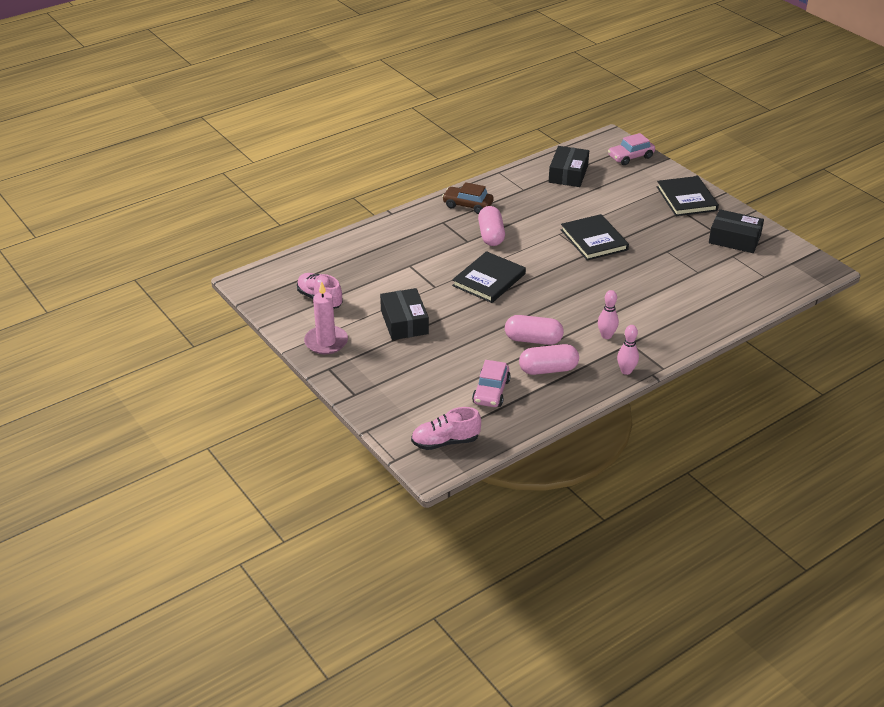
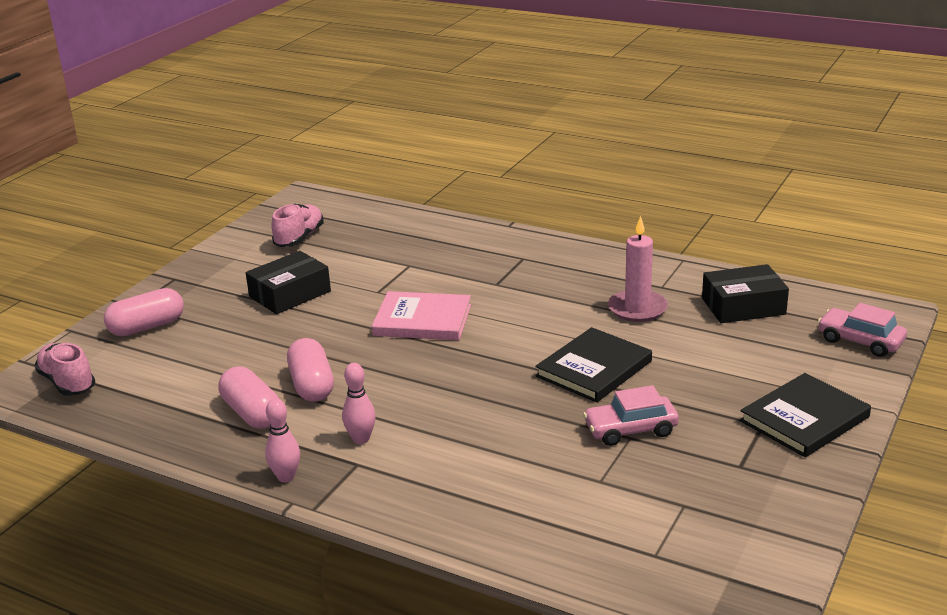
camera: 65 degrees right, 10 degrees down
pink candle [304,281,348,354] -> pink candle moved to [608,216,668,322]
brown car [442,182,494,214] -> none
black book [452,251,526,303] -> pink book [372,291,471,340]
pink car [472,360,511,407] -> pink car moved to [583,385,679,446]
pink capsule [478,206,505,246] -> pink capsule moved to [104,288,184,336]
black box [709,209,764,253] -> none

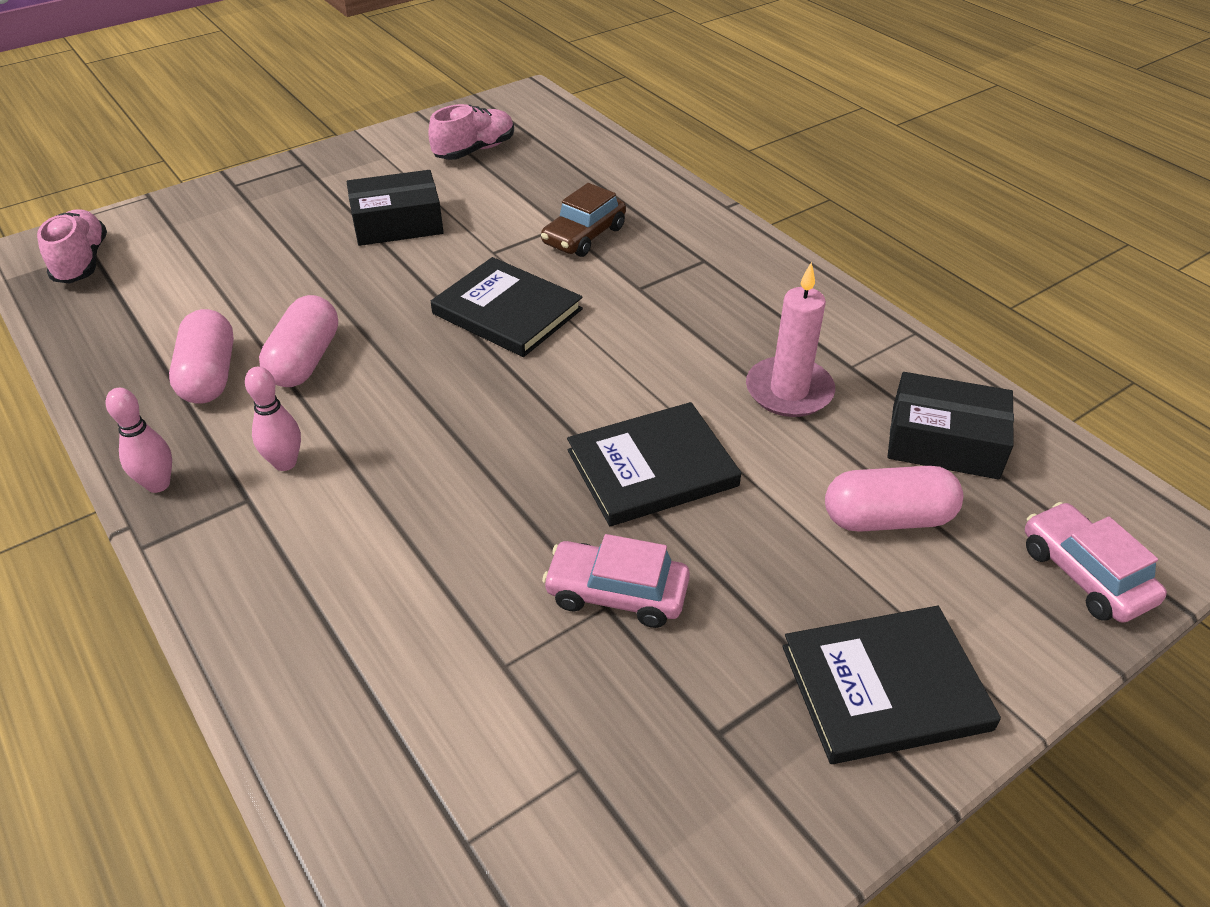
camera: 25 degrees right, 15 degrees up
pink capsule [104,288,184,336] -> pink capsule moved to [825,466,963,532]
pink book [372,291,471,340] -> black book [431,257,583,357]
none -> brown car [541,183,626,257]

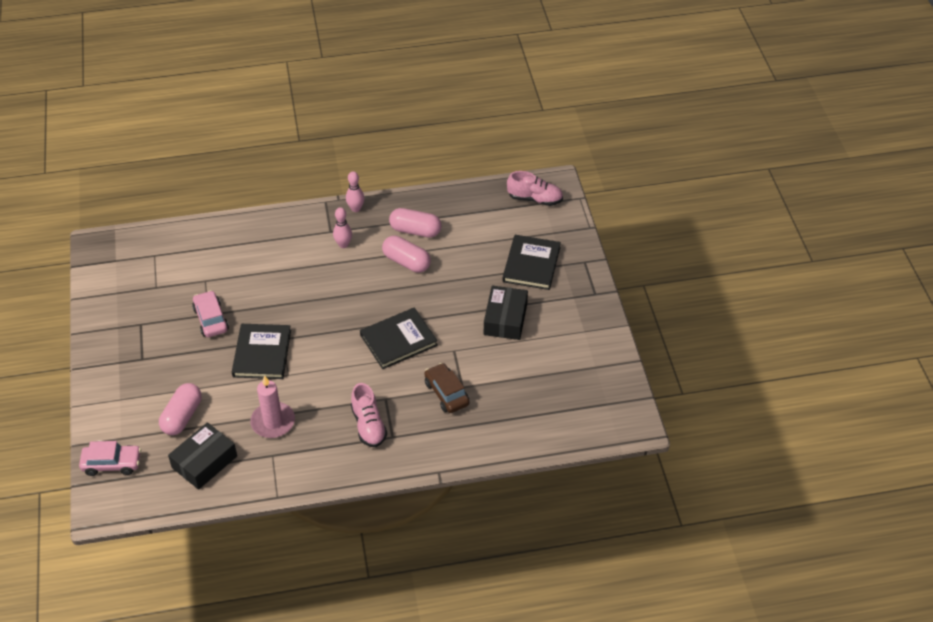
camera: 115 degrees right, 5 degrees up
pink shoe [428,104,514,160] -> pink shoe moved to [351,383,387,447]
pink car [542,534,690,628] -> pink car turned 60 degrees counterclockwise [192,290,229,337]
black book [782,606,1001,764] -> black book moved to [503,235,561,290]

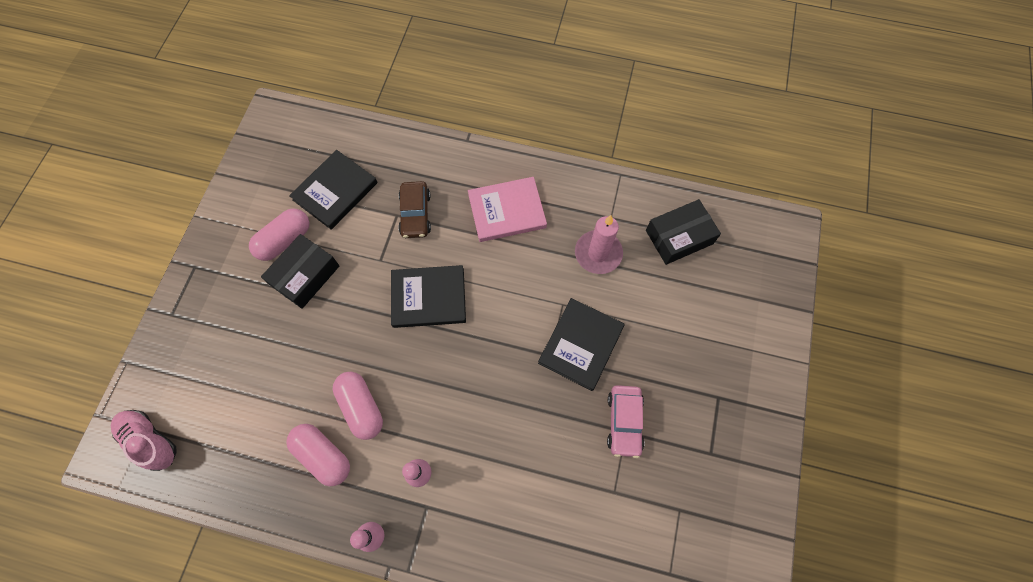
camera: 155 degrees left, 20 degrees up
pink car [79,441,141,476] -> none
pink capsule [159,383,202,435] -> pink capsule moved to [249,208,309,261]
pink shoe [351,383,387,447] -> pink book [468,177,547,242]
black book [503,235,561,290] -> black book moved to [289,150,378,230]

